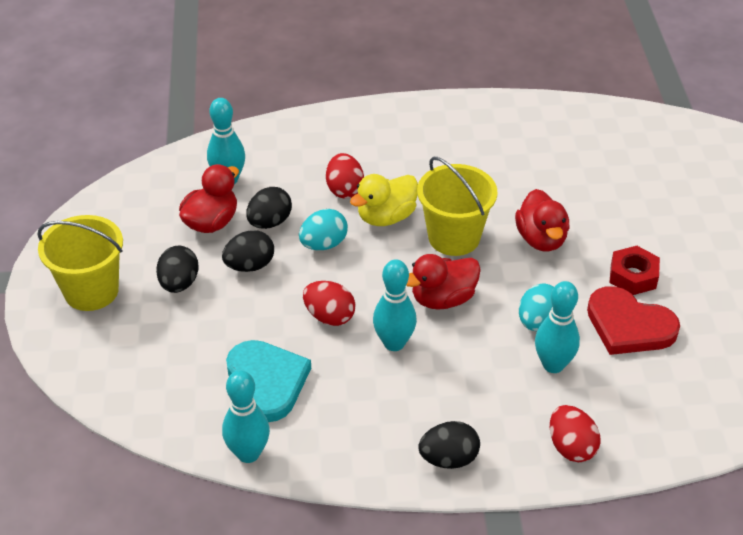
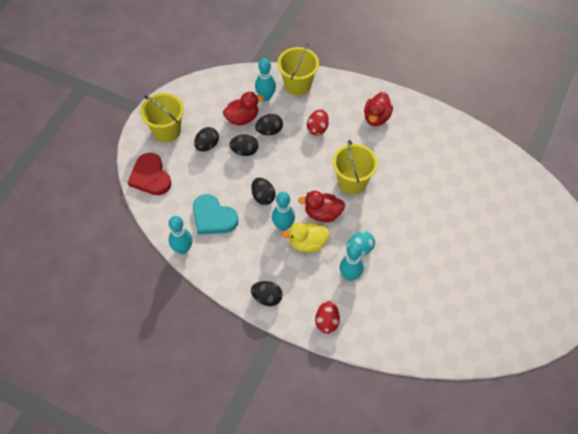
camera: 30 degrees right, 15 degrees up
turquoise heart [226,340,311,422] -> turquoise heart turned 120 degrees clockwise [193,194,238,235]
turquoise egg [299,209,348,250] -> none
red egg [303,281,356,326] -> black egg [251,178,275,205]
yellow duck [350,174,418,226] -> yellow duck moved to [282,222,330,252]
red duck [515,189,569,252] -> red duck moved to [364,92,393,126]
red heart [587,286,680,355] -> red heart moved to [128,153,172,195]
red nut [609,246,660,295] -> none
none -> yellow bucket [277,43,319,95]

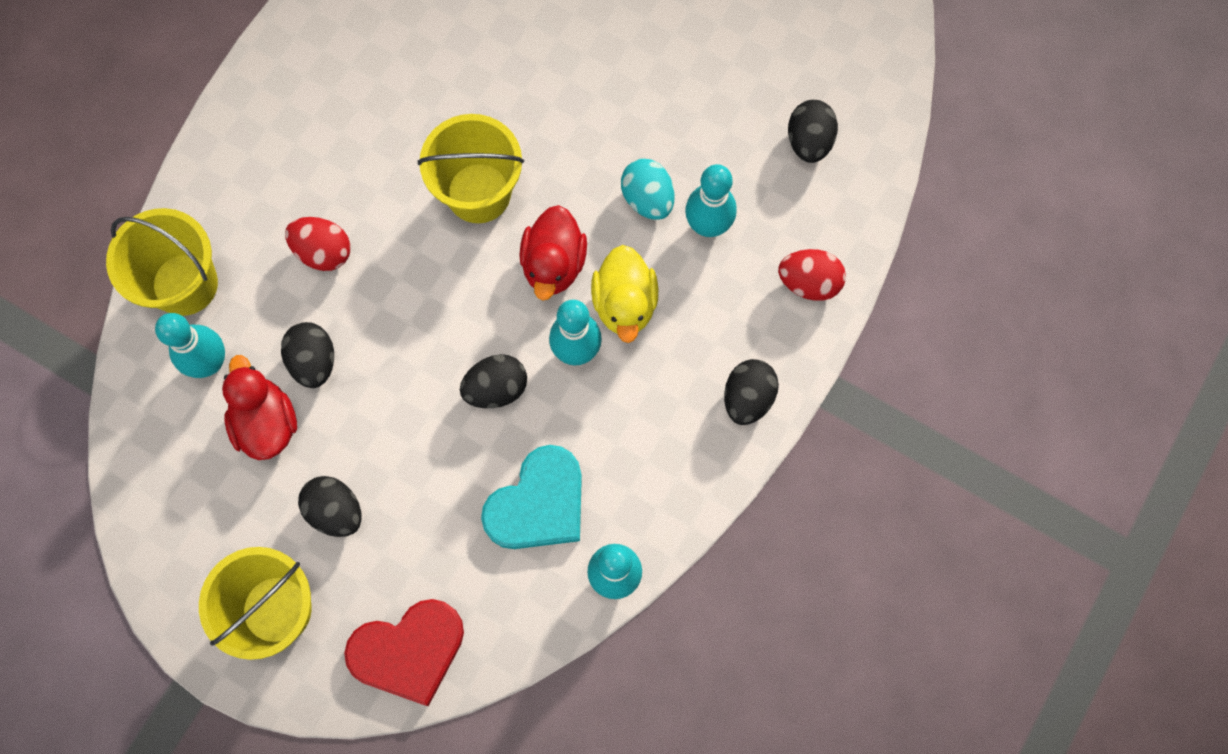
camera: 85 degrees left, 15 degrees up
black egg [230,134,259,156] -> black egg moved to [788,100,838,163]
red duck [364,92,393,126] -> none

